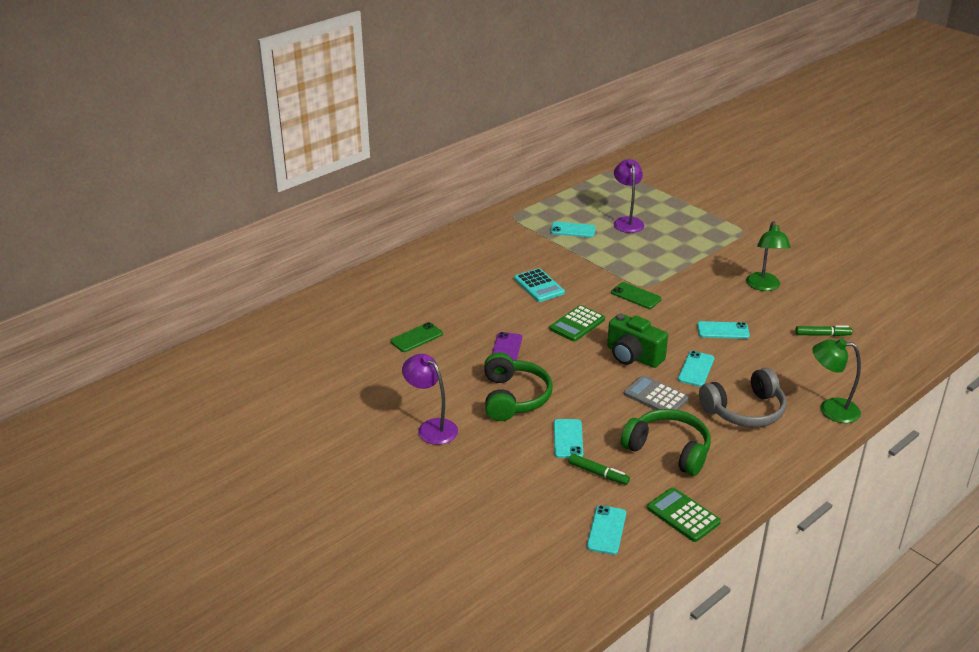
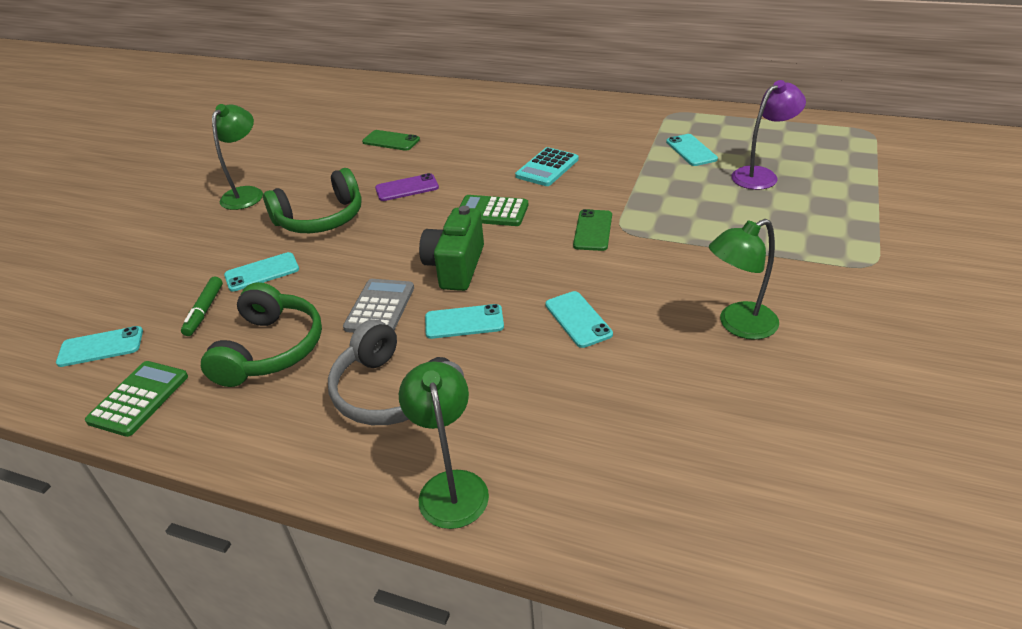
camera: 65 degrees right, 5 degrees up
purple lamp [402,354,458,445] -> green lamp [212,104,263,210]
green marker [795,325,853,336] -> none

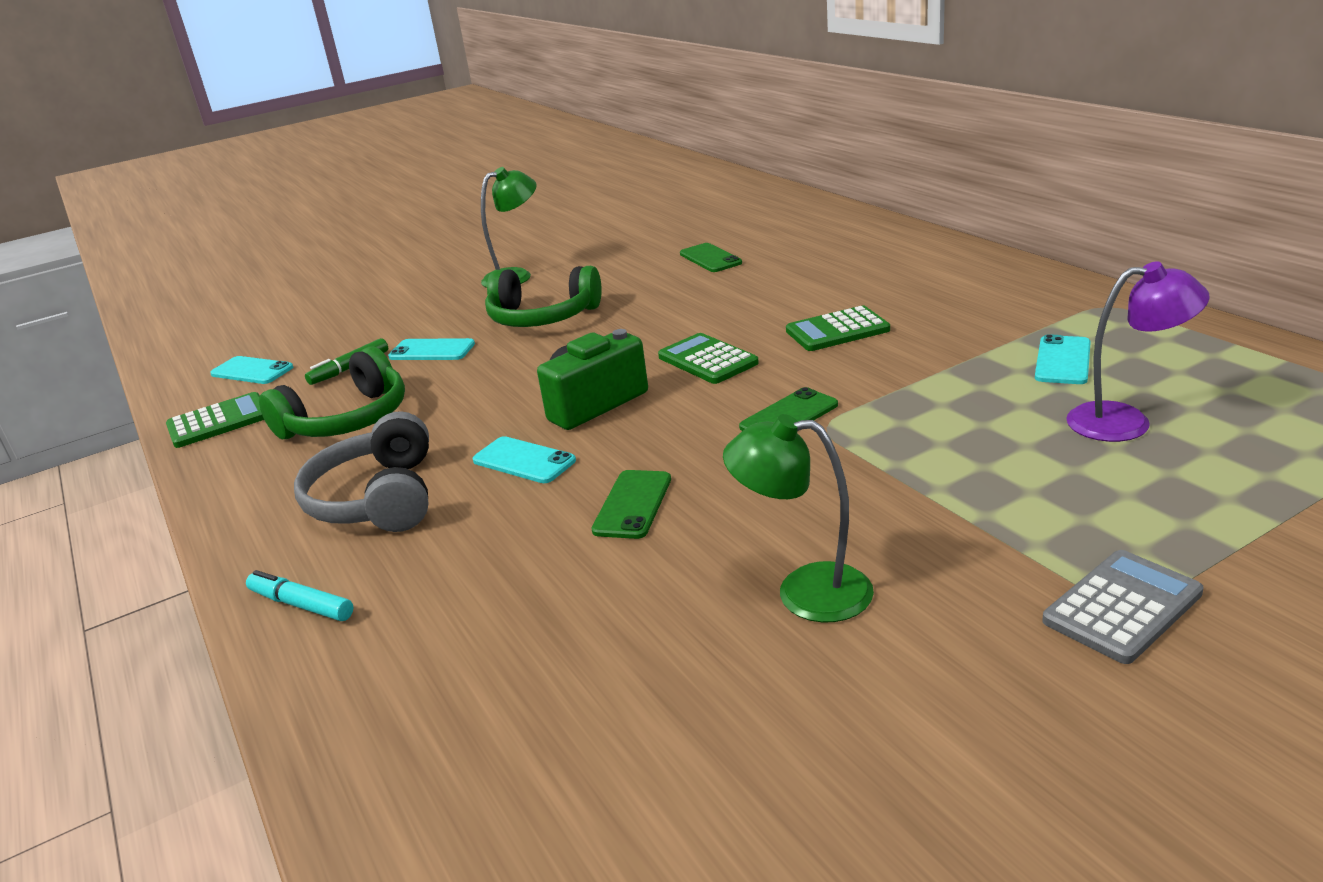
camera: 40 degrees right, 10 degrees down
grey calculator [343,279,414,333] -> grey calculator moved to [1042,550,1204,664]
purple phone [375,173,439,201] -> none
green lamp [399,361,489,529] -> turquoise marker [246,570,353,621]
turquoise calculator [515,147,578,186] -> green calculator [786,305,890,351]
turquoise phone [545,291,613,348] -> green phone [591,470,671,539]

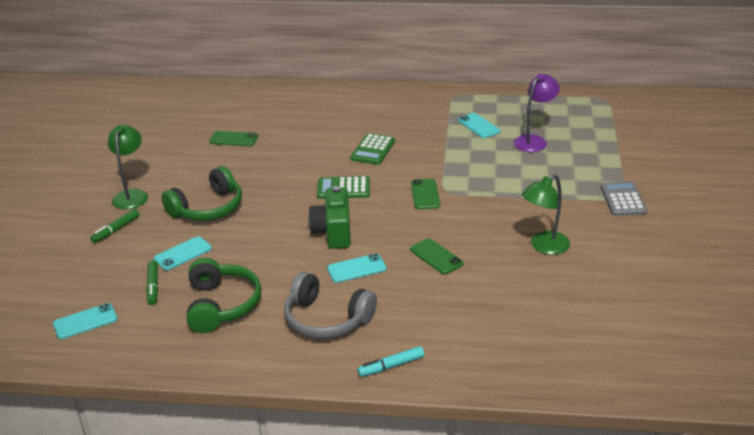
camera: 55 degrees left, 5 degrees up
green calculator [166,392,264,448] -> none
none -> green marker [90,209,140,243]

